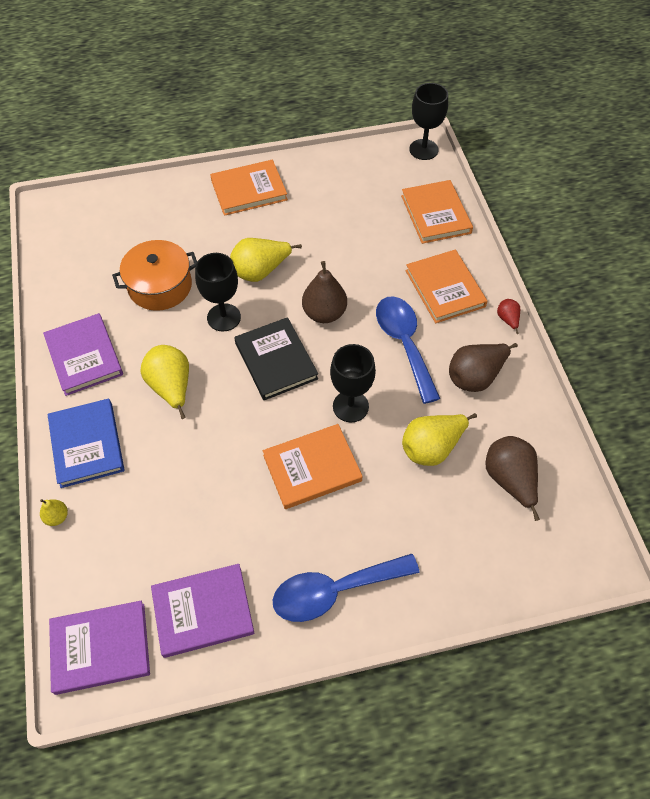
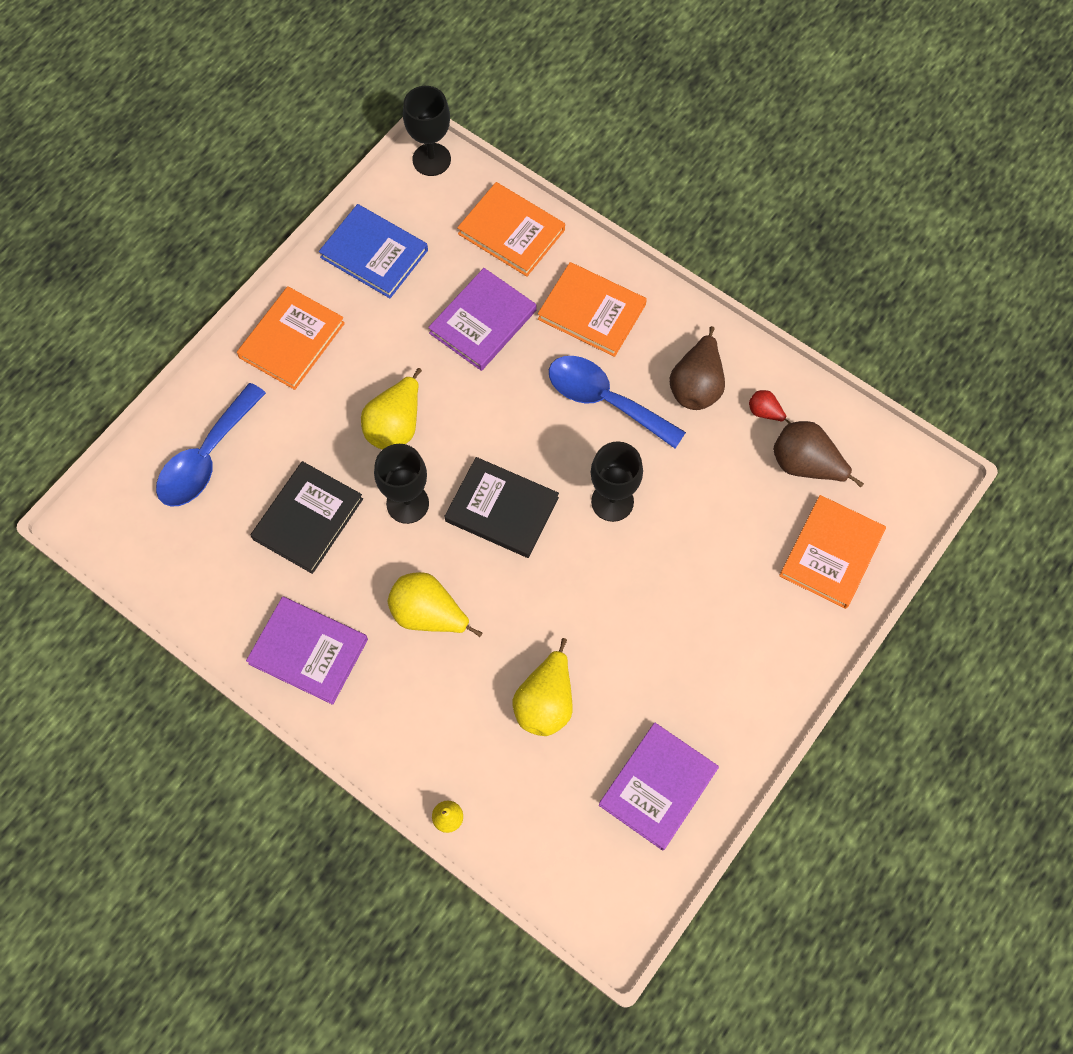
camera: 40 degrees left, 10 degrees up
blue book [47,399,124,488] -> blue book moved to [319,204,428,298]
purple book [49,601,150,695] -> purple book moved to [428,268,536,371]
orange pot [112,240,197,311] -> black book [250,461,363,574]
orange book [263,424,363,509] -> orange book moved to [779,495,886,609]
blue spoon [273,554,420,622] -> blue spoon moved to [156,383,266,507]
brown pear [302,261,347,323] -> none
yellow pear [402,413,477,466] -> yellow pear moved to [513,638,573,736]
red pear [497,299,520,334] -> red pear moved to [749,390,791,424]

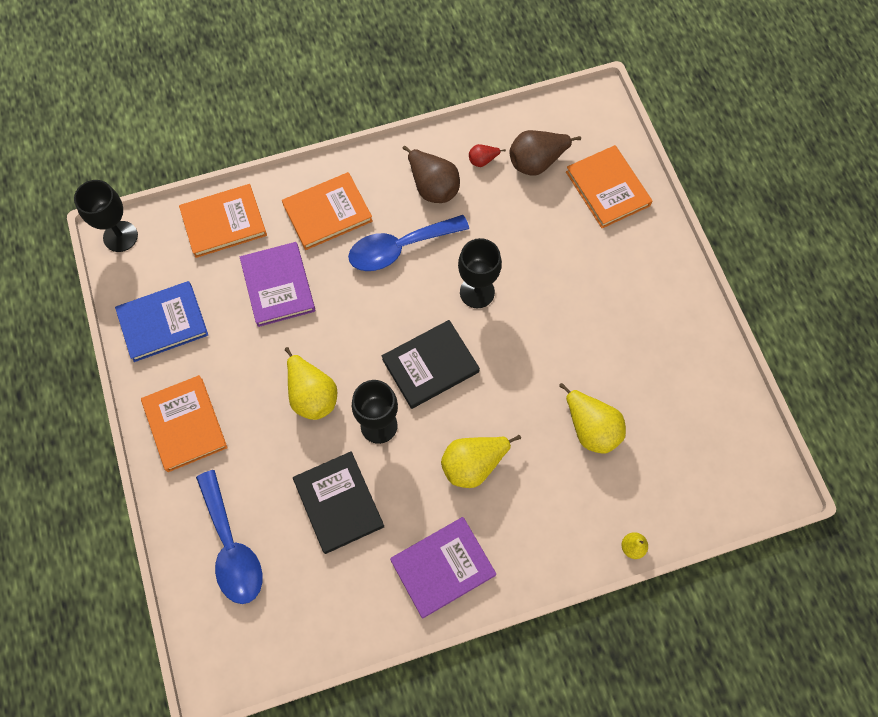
camera: 55 degrees left, 0 degrees up
purple book [599,722,719,851] -> none

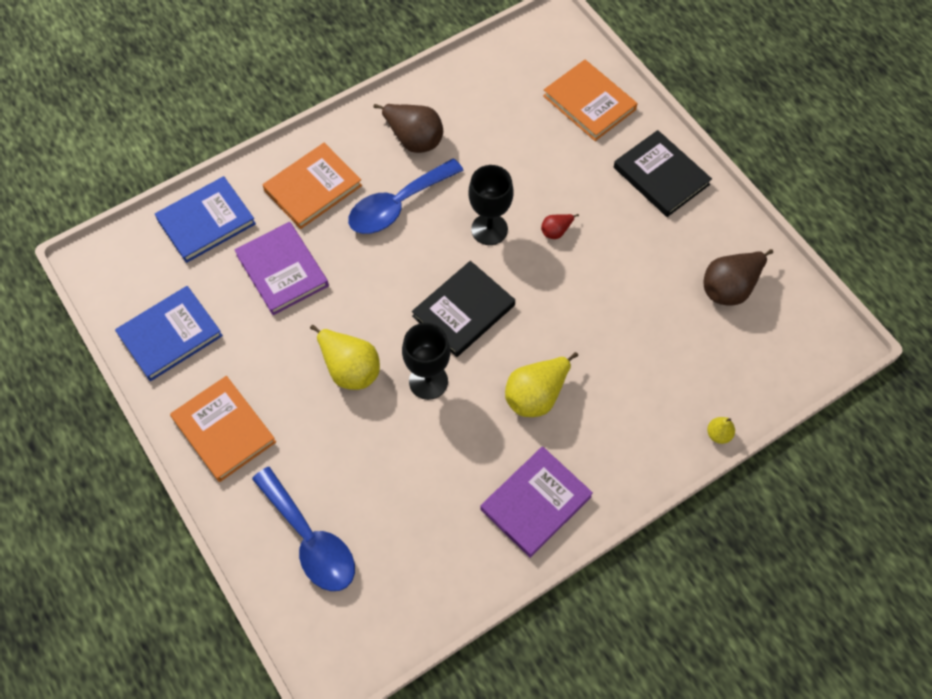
camera: 15 degrees left, 5 degrees down
black goblet [74,180,138,252] -> none
orange book [179,184,267,258] -> blue book [155,176,256,263]
black book [293,451,384,554] -> black book moved to [614,130,712,217]
red pear [469,144,506,167] -> red pear moved to [541,214,579,239]
brown pear [509,130,581,176] -> brown pear moved to [704,249,773,305]
yellow pear [559,383,626,453] -> none

